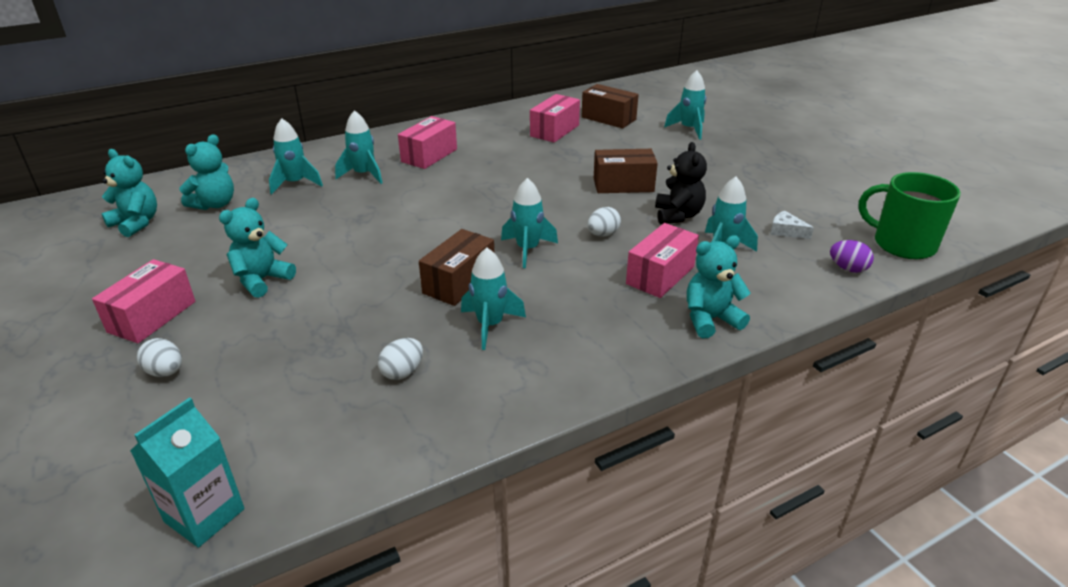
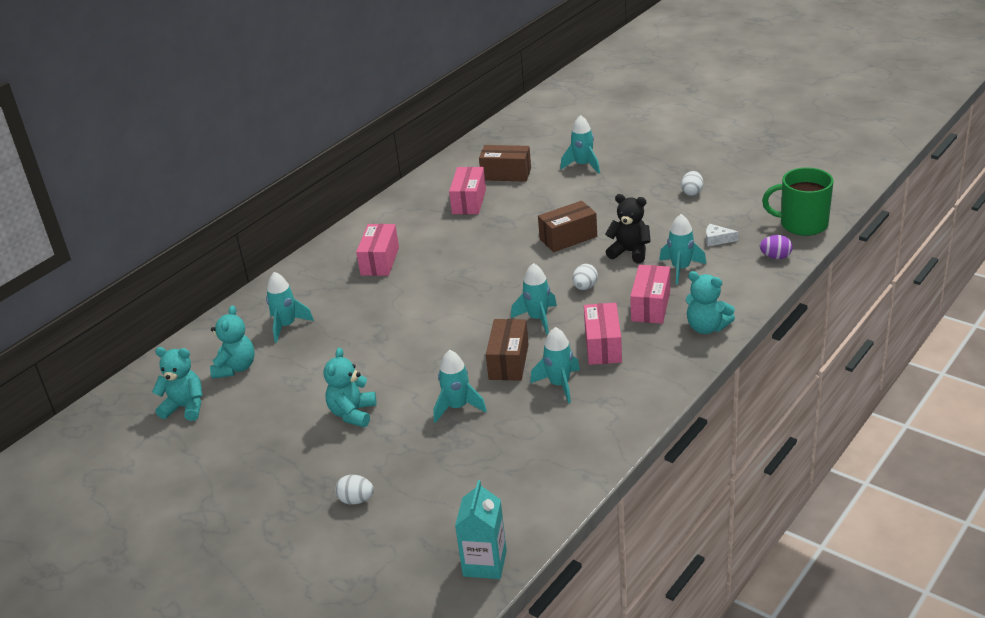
camera: 20 degrees left, 0 degrees up
pink box [92,259,196,343] -> pink box moved to [584,303,622,365]
turquoise rocket [335,110,383,184] -> turquoise rocket moved to [434,350,487,423]
white egg [378,338,423,380] -> white egg moved to [681,171,703,196]
black teddy bear [655,142,707,225] -> black teddy bear turned 45 degrees counterclockwise [605,194,651,263]
turquoise teddy bear [687,235,751,338] -> turquoise teddy bear turned 105 degrees counterclockwise [686,271,735,334]

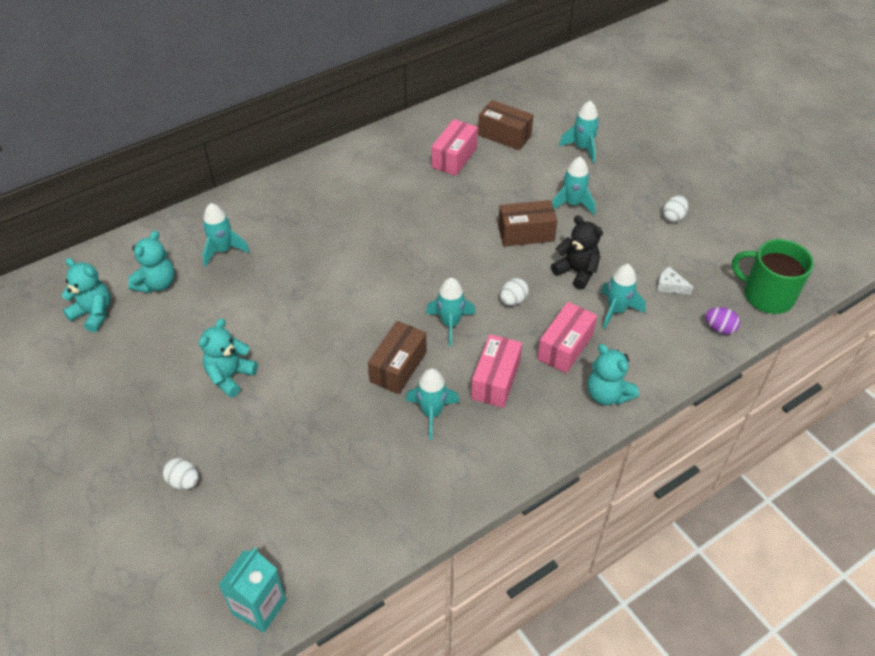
camera: 15 degrees right, 15 degrees up
pink box [356,224,399,276] -> none
turquoise rocket [434,350,487,423] -> turquoise rocket moved to [552,157,595,215]

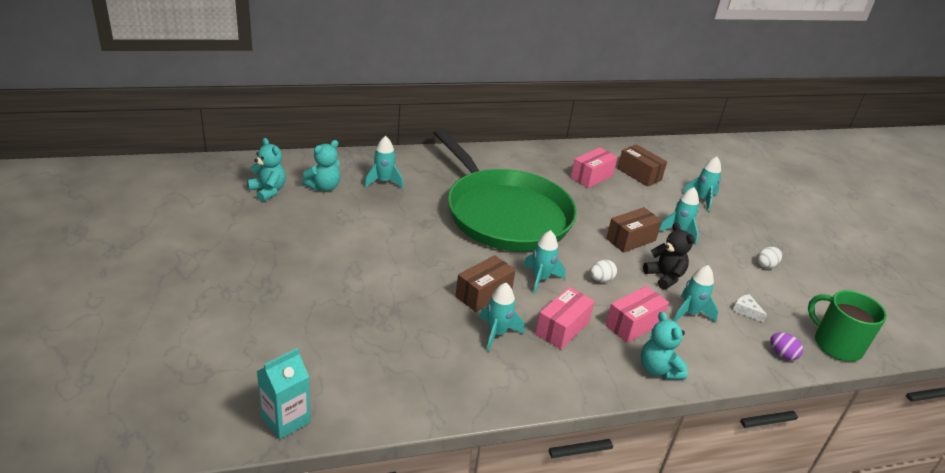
camera: 15 degrees right, 15 degrees down
white egg [163,458,199,490] -> none
turquoise teddy bear [199,318,258,398] -> none
brown box [498,200,558,247] -> brown box turned 45 degrees counterclockwise [606,207,662,253]
none -> green pan [434,128,577,251]

